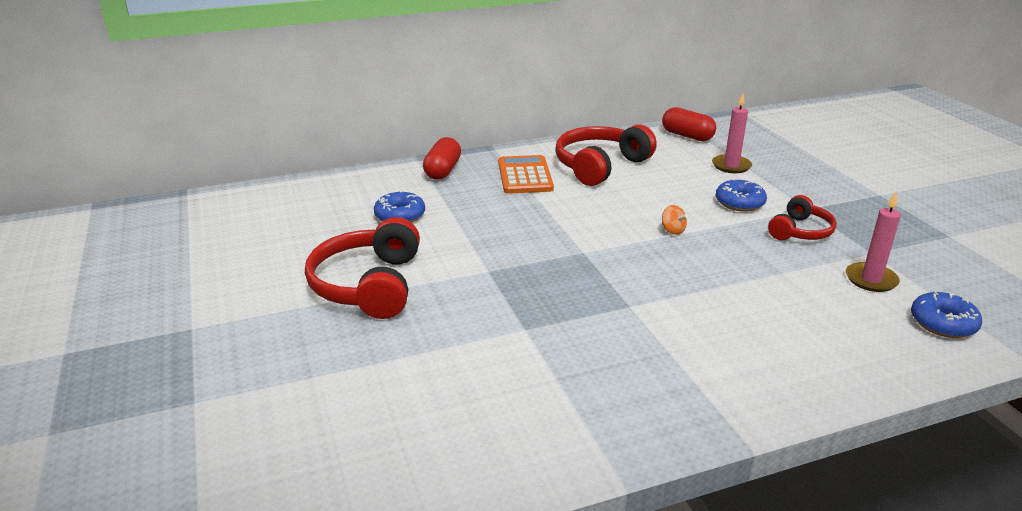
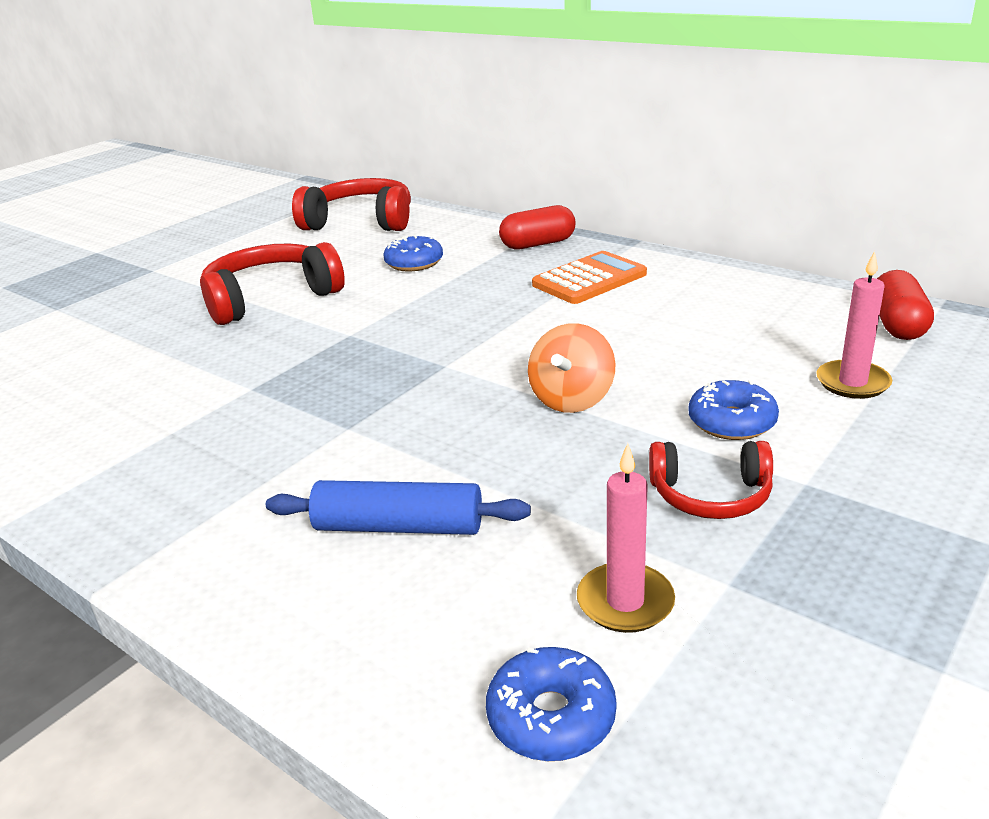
camera: 60 degrees right, 0 degrees up
red headphones [555,124,657,186] -> red headphones moved to [292,178,411,231]
orange spinning top [662,205,688,235] -> orange spinning top [528,323,616,413], size x1.89
none -> blue rolling pin [266,480,531,535]

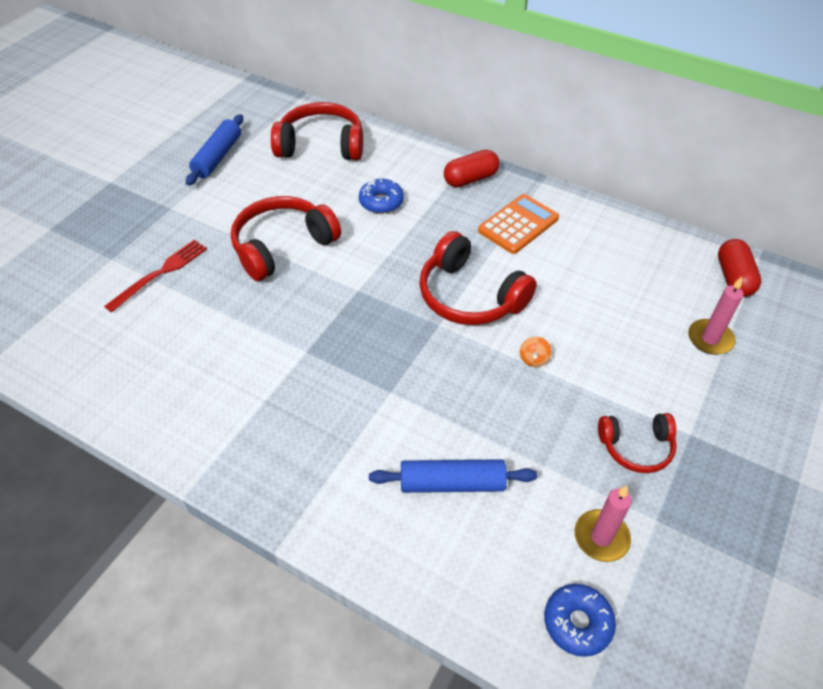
camera: 10 degrees left, 20 degrees up
orange spinning top [528,323,616,413] -> orange spinning top [520,337,552,367], size x0.53
blue donut [689,380,779,440] -> none
none -> red fork [104,240,207,312]
none -> blue rolling pin [186,114,243,185]
none -> red headphones [419,231,537,325]

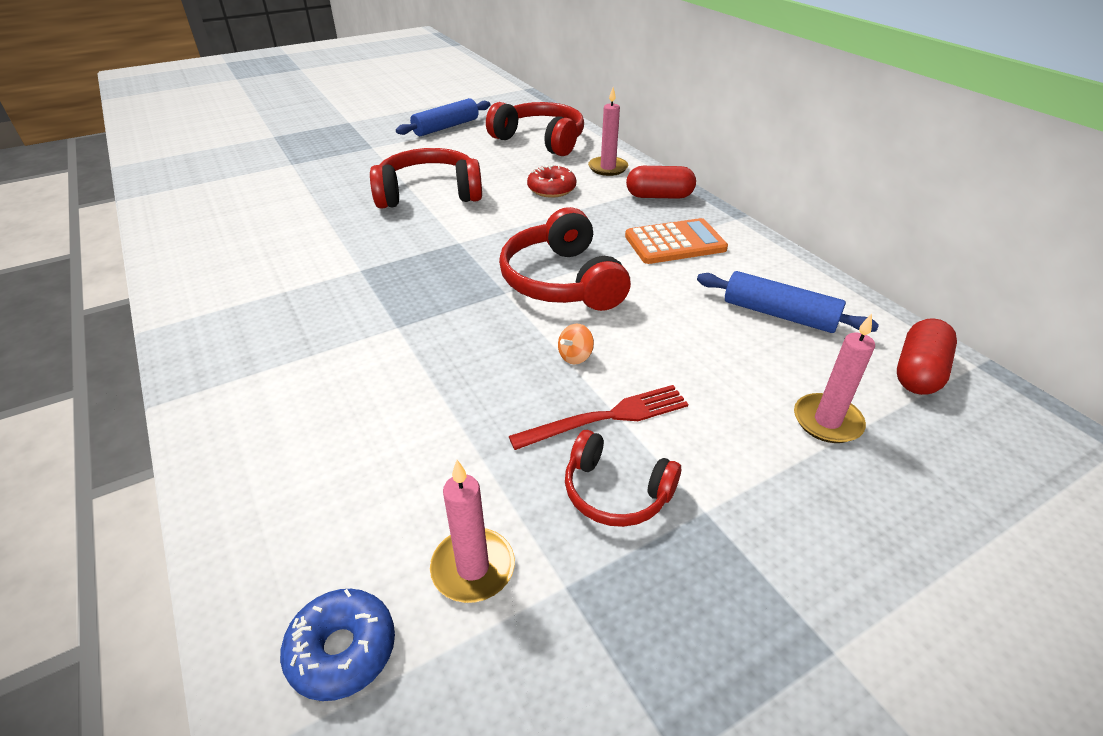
camera: 30 degrees right, 10 degrees down
red fork [104,240,207,312] -> red fork moved to [509,385,688,450]
blue donut [359,179,404,214] -> red donut [527,165,576,198]
blue rolling pin [369,459,537,493] -> blue rolling pin moved to [697,271,879,333]
none -> pink candle [588,87,628,176]

